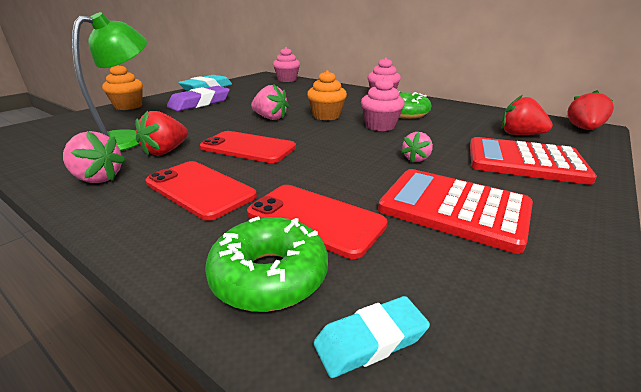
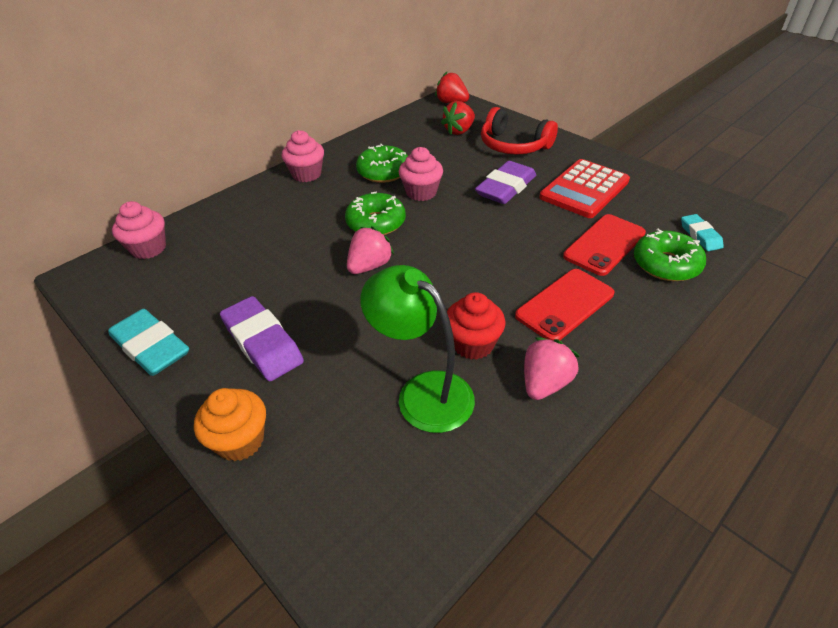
camera: 80 degrees left, 15 degrees up
red strawberry [135,111,188,155] -> red cupcake [447,292,505,360]
red phone [200,131,296,163] -> none
orange cupcake [307,70,347,120] -> green donut [345,192,406,235]
pink strawberry [401,132,433,162] -> purple eraser [475,161,536,204]
red calculator [470,137,597,185] -> red headphones [481,107,558,155]

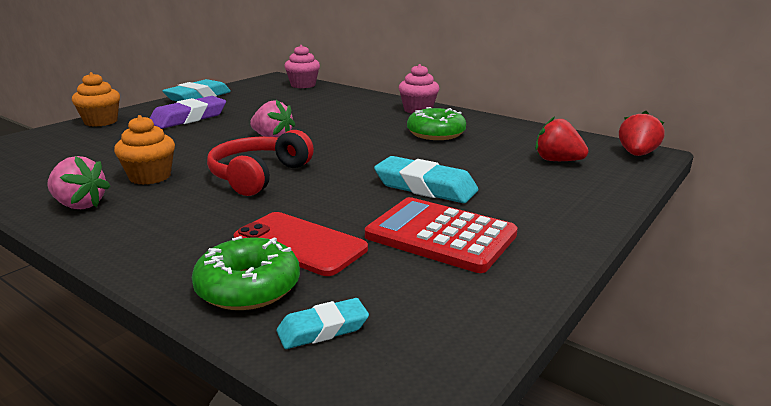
camera: 80 degrees right, 20 degrees down
green donut [345,192,406,235] -> none
green lamp [360,265,475,433] -> none
pink cupcake [399,147,443,201] -> none
red cupcake [447,292,505,360] -> orange cupcake [114,115,175,185]
purple eraser [475,161,536,204] -> turquoise eraser [374,156,478,203]
red headphones [481,107,558,155] -> red headphones moved to [207,130,314,196]
red phone [515,269,614,340] -> none

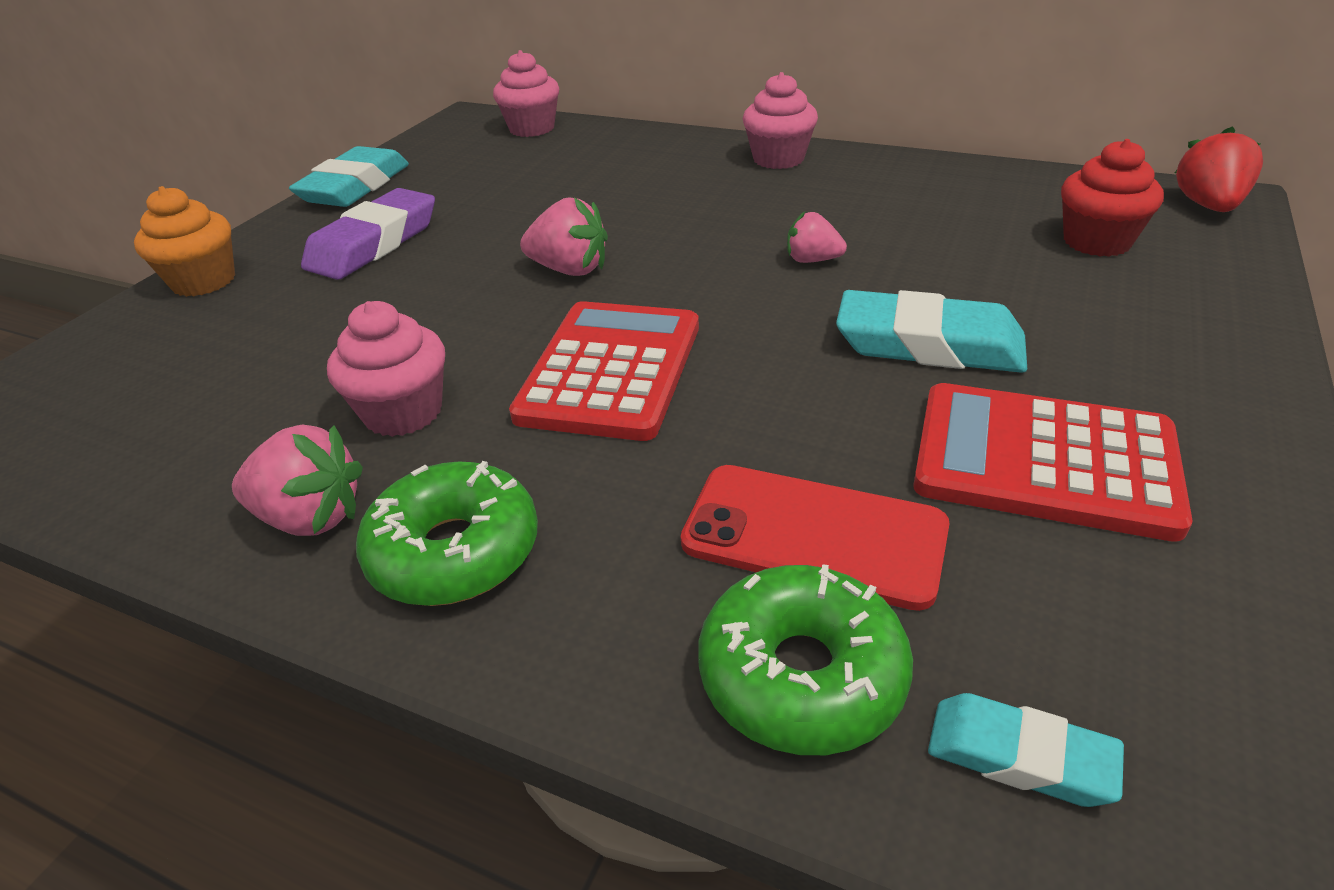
camera: 10 degrees left, 15 degrees up
orange cupcake [114,115,175,185] -> pink cupcake [327,301,445,437]
red headphones [207,130,314,196] -> red calculator [509,301,699,441]
turquoise eraser [277,298,369,349] -> turquoise eraser turned 60 degrees clockwise [928,693,1124,807]
green donut [407,107,466,140] -> green donut moved to [356,461,538,606]
red strawberry [535,116,589,161] -> red cupcake [1061,139,1164,257]
none -> pink strawberry [787,212,847,263]

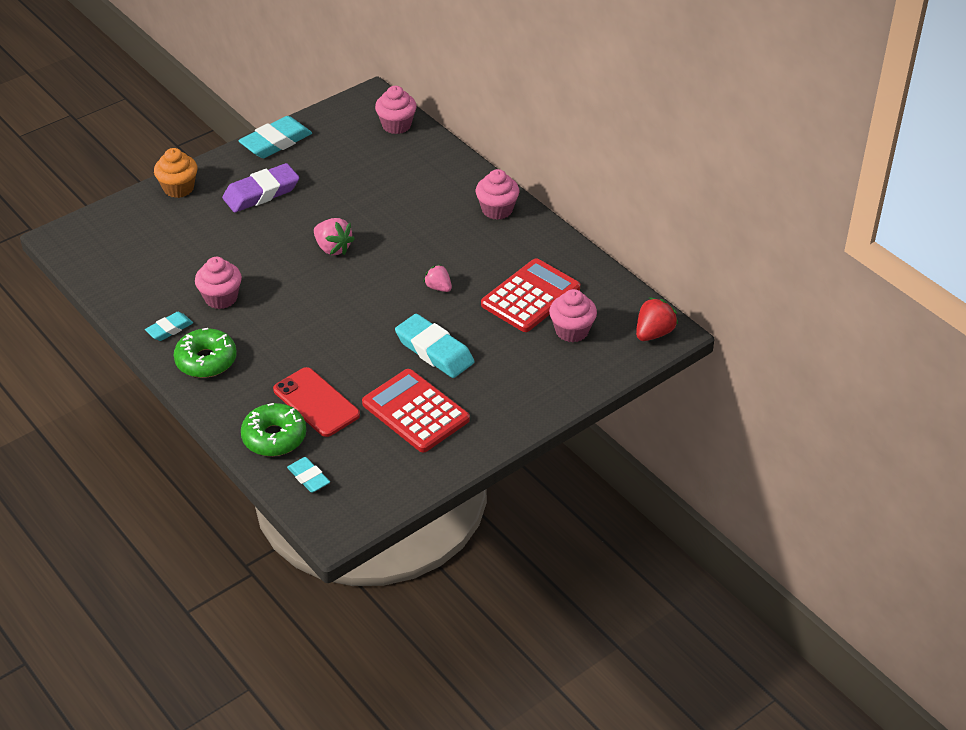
camera: 25 degrees right, 5 degrees up
pink strawberry [232,425,363,536] -> turquoise eraser [145,312,193,341]
red calculator [509,301,699,441] -> red calculator moved to [481,258,580,332]
red cupcake [1061,139,1164,257] -> pink cupcake [549,289,597,342]

